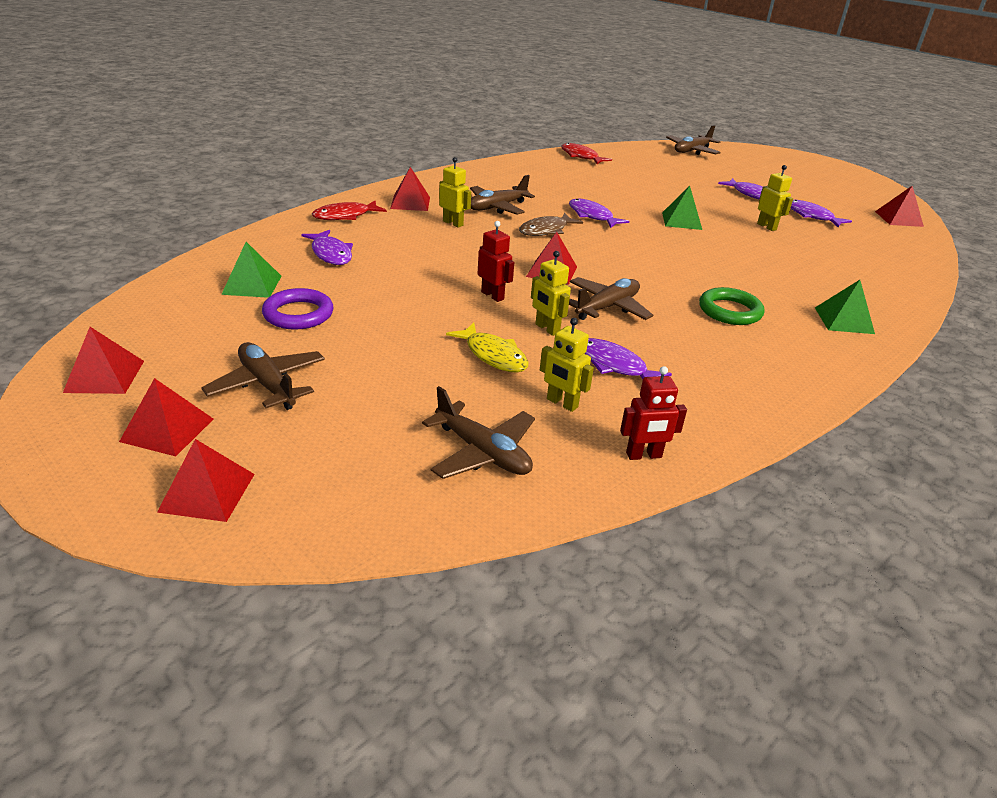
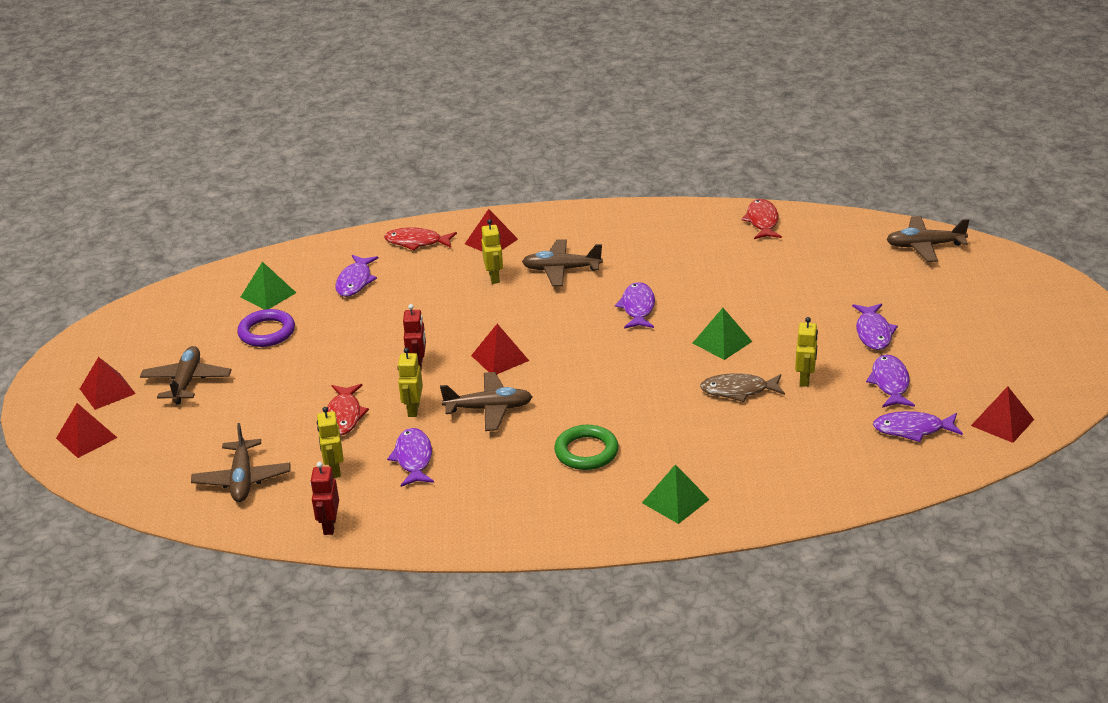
camera: 45 degrees right, 0 degrees up
red pyramid [63,327,144,394] -> none
yellow fish [446,323,529,373] -> red fish [327,384,369,436]
brown fish [519,213,583,236] -> brown fish moved to [700,373,785,402]
red robot [620,366,687,460] -> red robot turned 60 degrees clockwise [310,462,339,535]
none -> purple fish [873,411,963,442]

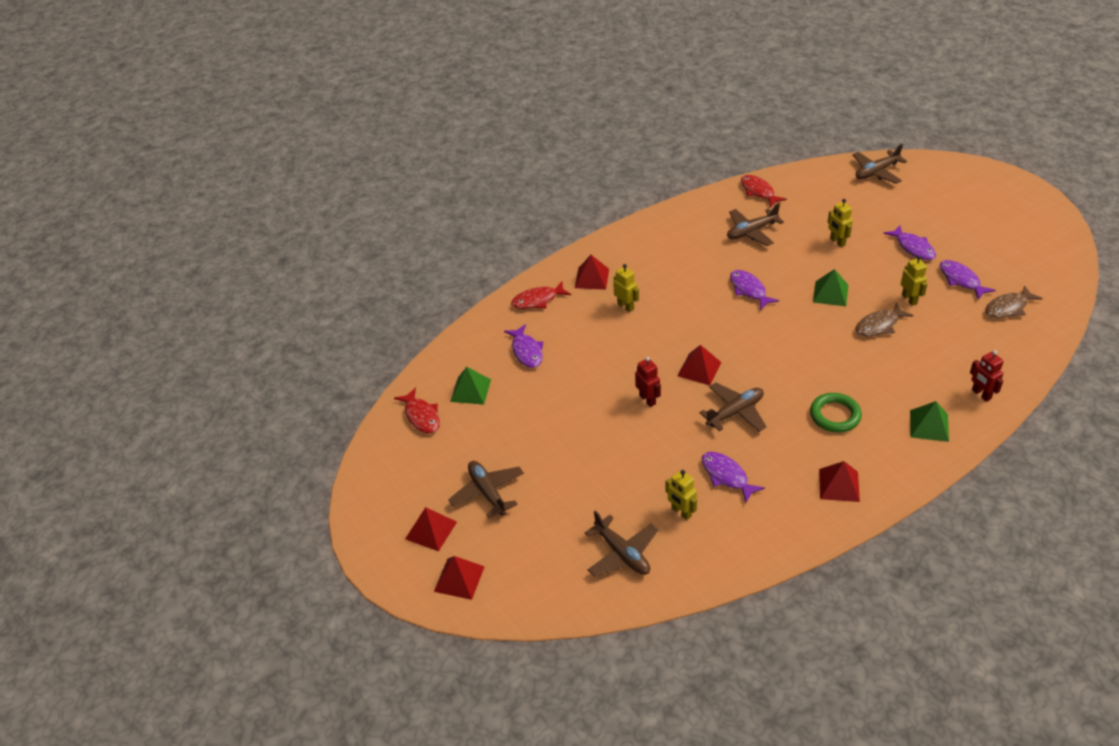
camera: 30 degrees left, 10 degrees up
purple ring [237,309,295,347] -> none
red robot [310,462,339,535] -> red robot moved to [970,350,1004,402]
red fish [327,384,369,436] -> red fish moved to [394,387,440,433]
yellow robot [397,348,423,417] -> yellow robot moved to [828,199,853,247]
brown plane [522,239,603,286] -> brown plane moved to [727,203,784,246]
purple fish [873,411,963,442] -> brown fish [985,285,1043,318]
red pyramid [971,386,1034,443] -> red pyramid moved to [819,461,860,502]

